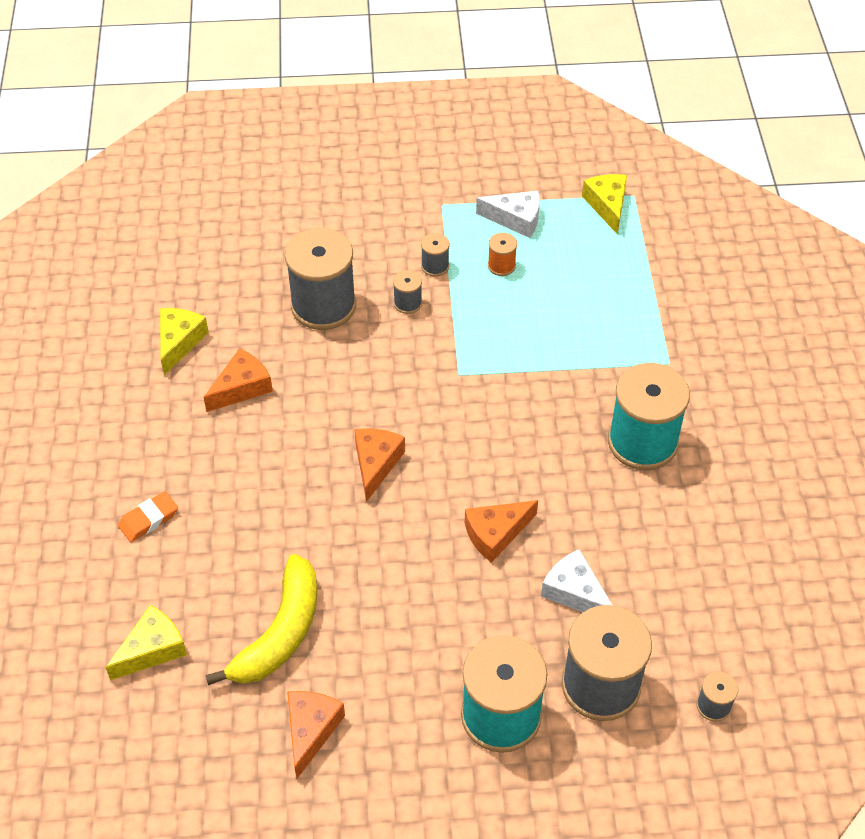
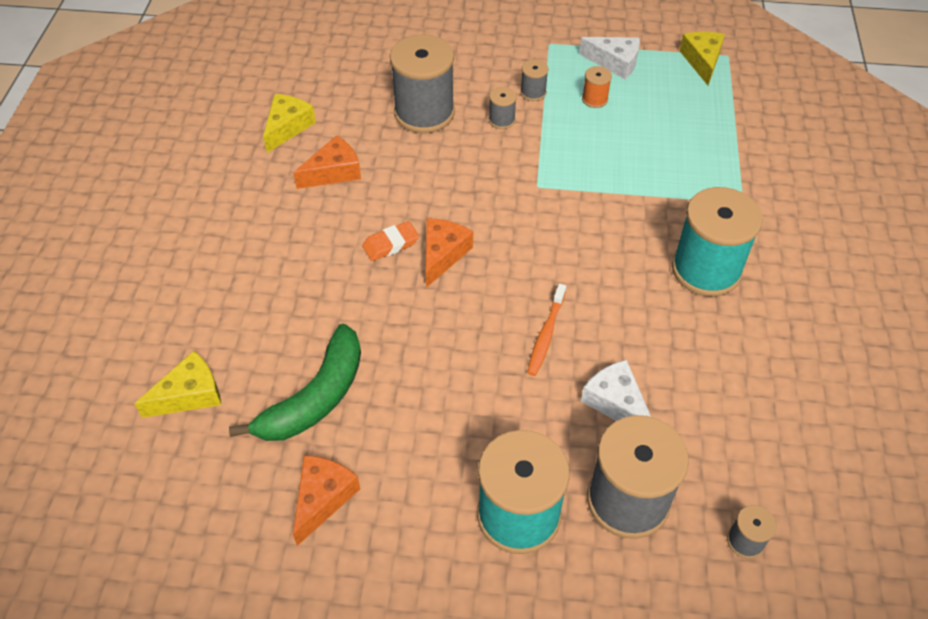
camera: 10 degrees right, 0 degrees up
orange eraser [118,491,178,542] -> orange eraser moved to [362,221,419,261]
yellow banana [205,554,317,685] -> green banana [229,324,361,441]
orange cheese [465,500,538,563] -> orange toothbrush [527,284,566,376]

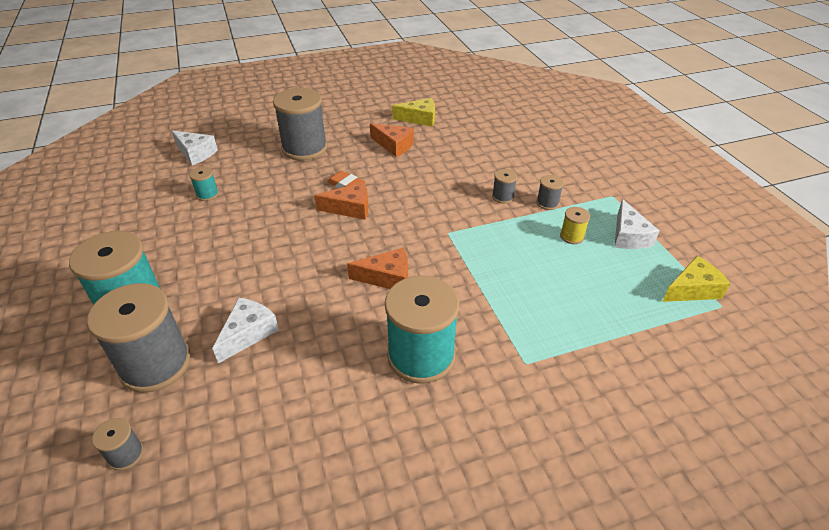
camera: 65 degrees right, 10 degrees down
yellow cheese [134,351,221,418] -> white cheese [172,130,218,165]
green banana [229,324,361,441] -> turquoise spool [189,167,219,201]
orange cheese [293,455,360,546] -> orange cheese moved to [347,248,408,289]
grey spool [390,34,455,133] -> grey spool moved to [273,88,327,160]
orange toothbrush [527,284,566,376] -> none
orange spool [582,66,612,108] -> yellow spool [560,207,590,244]

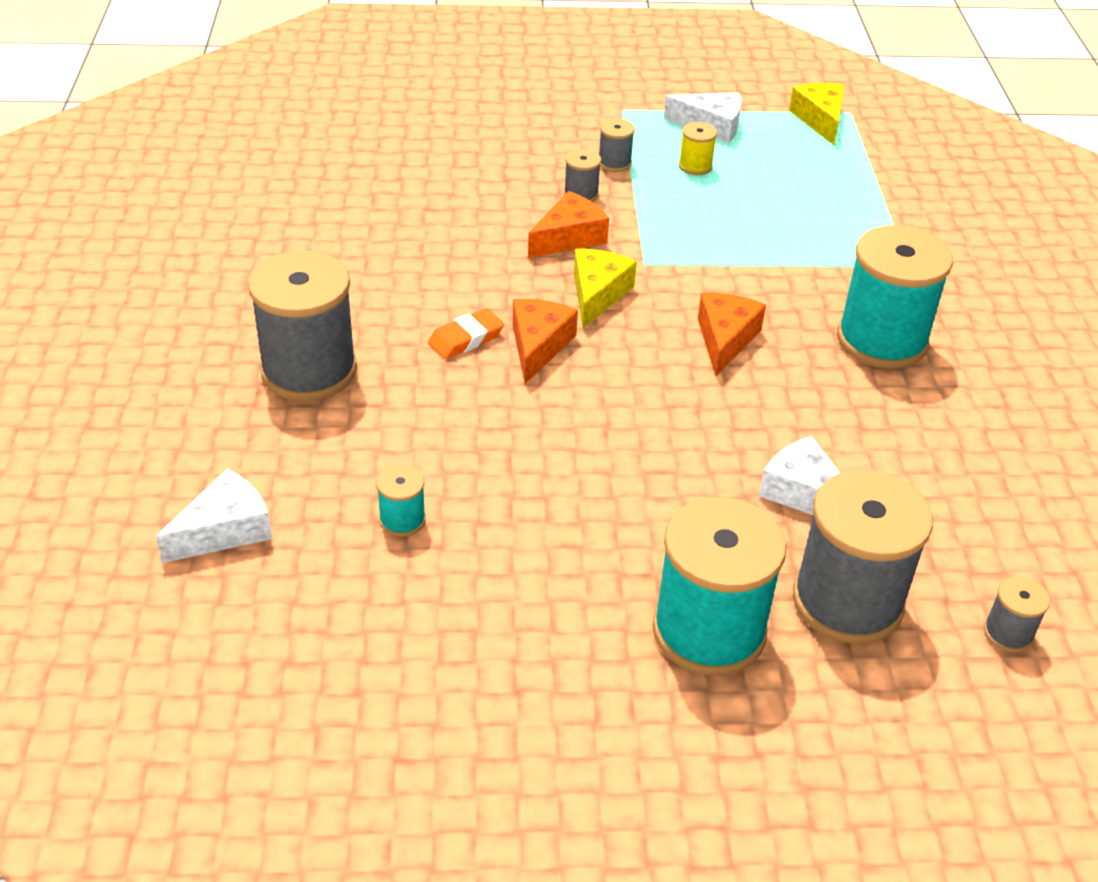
camera: 75 degrees left, 0 degrees up
orange cheese [370,123,414,157] -> orange cheese moved to [528,191,609,258]
yellow cheese [392,98,435,127] -> yellow cheese moved to [574,249,637,328]

